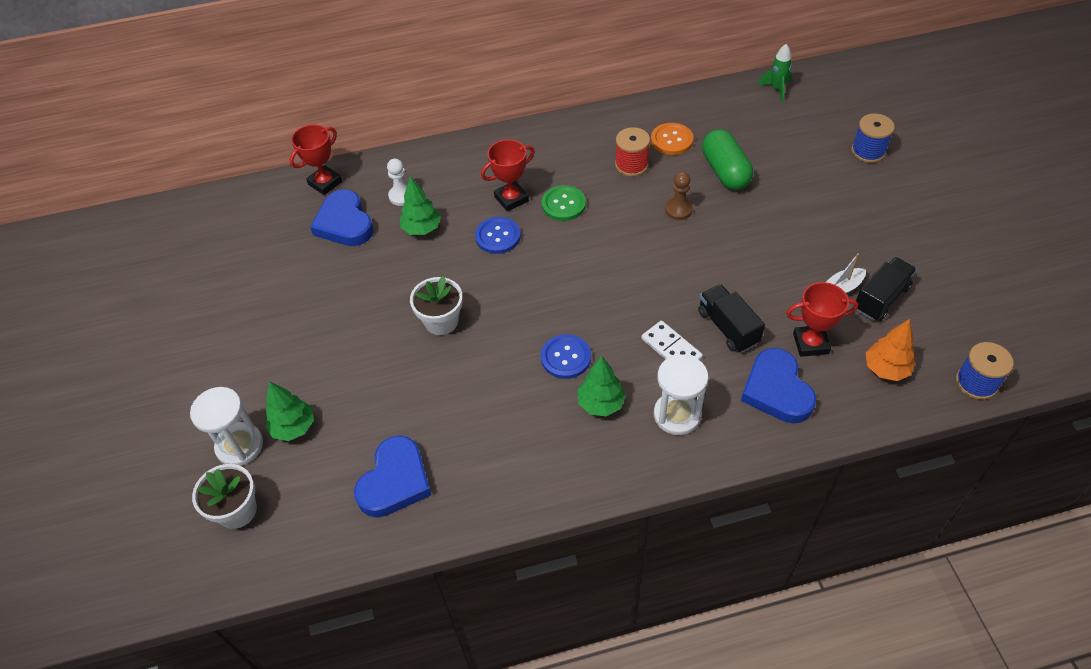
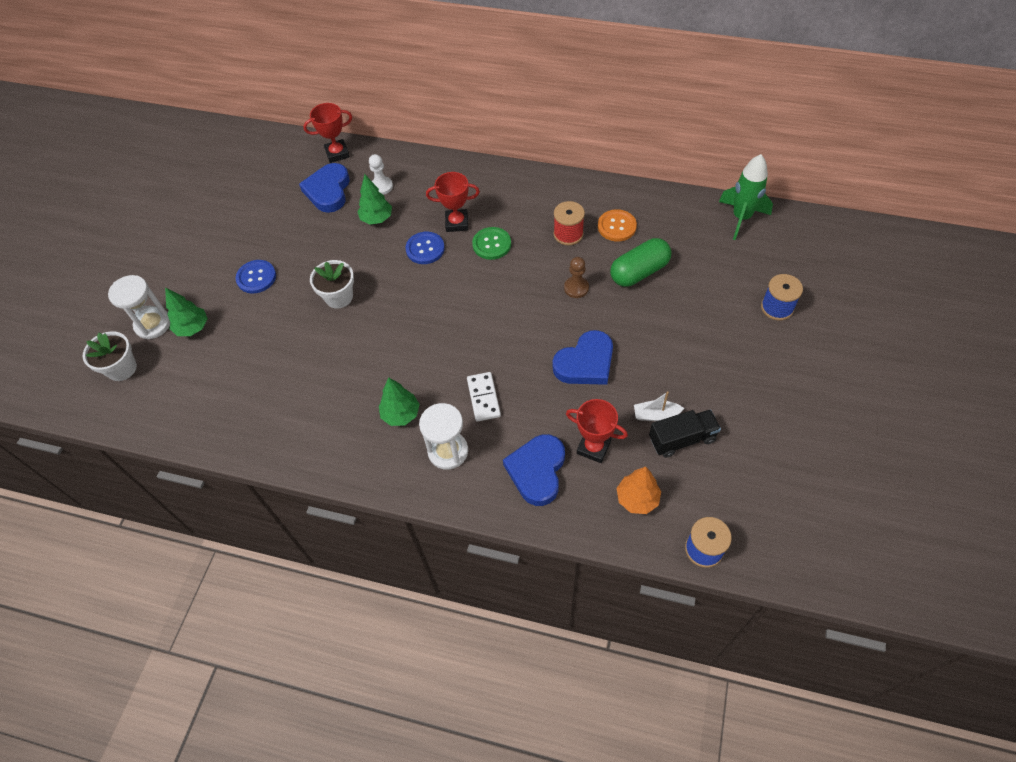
camera: 30 degrees right, 5 degrees up
blue heart [354,435,431,518] -> blue heart moved to [553,330,613,385]
blue button [541,334,591,379] -> blue button moved to [236,260,276,293]
black truck [698,284,765,353] -> none
green capsule [702,129,753,190] -> green capsule turned 45 degrees clockwise [610,238,671,287]
green rocket [758,44,792,102] -> green rocket [719,154,773,240], size x1.61

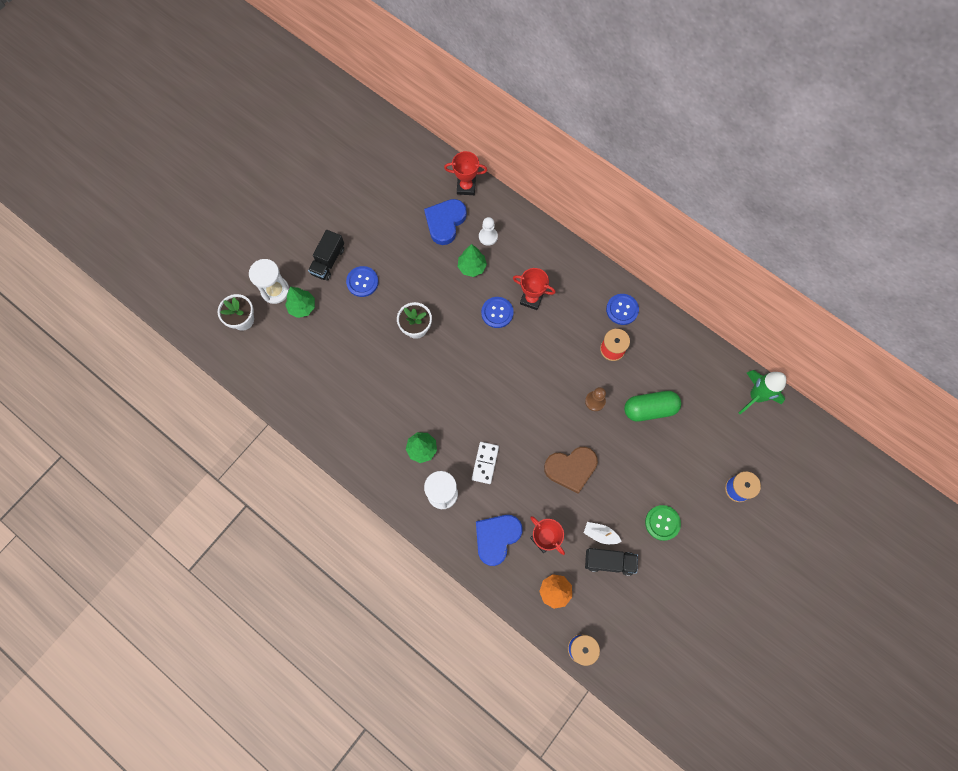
camera: 20 degrees right, 15 degrees up
green button [472,227,511,260] -> green button moved to [645,505,681,541]
blue heart [553,330,613,385] -> brown heart [544,447,598,494]
orange button [598,209,637,241] -> none
none -> black truck [308,230,344,281]
none -> blue button [606,294,639,325]

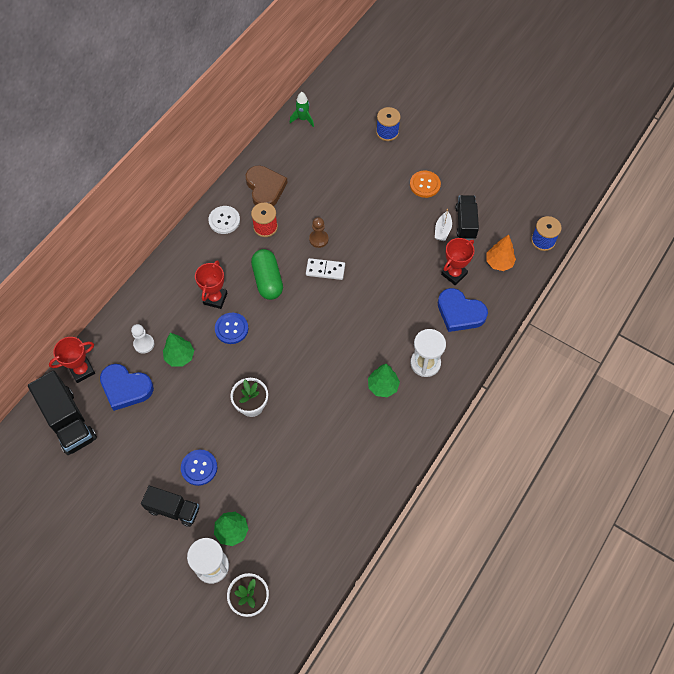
camera: 95 degrees left, 10 degrees down
red trophy [444,151,487,195] -> red trophy turned 60 degrees clockwise [49,337,95,383]
white domino [472,442,499,484] -> white domino moved to [306,258,345,280]
brown heart [544,447,598,494] -> brown heart moved to [246,165,288,206]
blue button [606,294,639,325] -> white button [208,206,240,234]
green capsule [624,391,681,422] -> green capsule moved to [251,249,283,300]
green button [645,505,681,541] -> orange button [410,171,441,198]
green rocket [739,370,786,414] -> green rocket [290,92,314,127], size x0.62
none -> black truck [28,370,97,455]

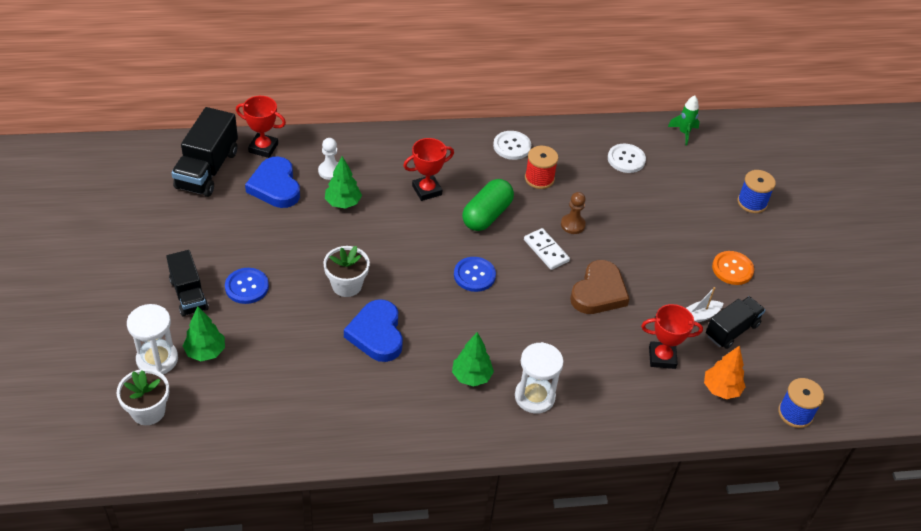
camera: 45 degrees right, 15 degrees down
blue button [215,313,248,344] -> blue button moved to [454,257,496,292]
brown heart [246,165,288,206] -> brown heart moved to [570,260,630,314]
blue heart [438,288,488,332] -> blue heart moved to [344,299,403,362]
none -> white button [608,144,646,173]

